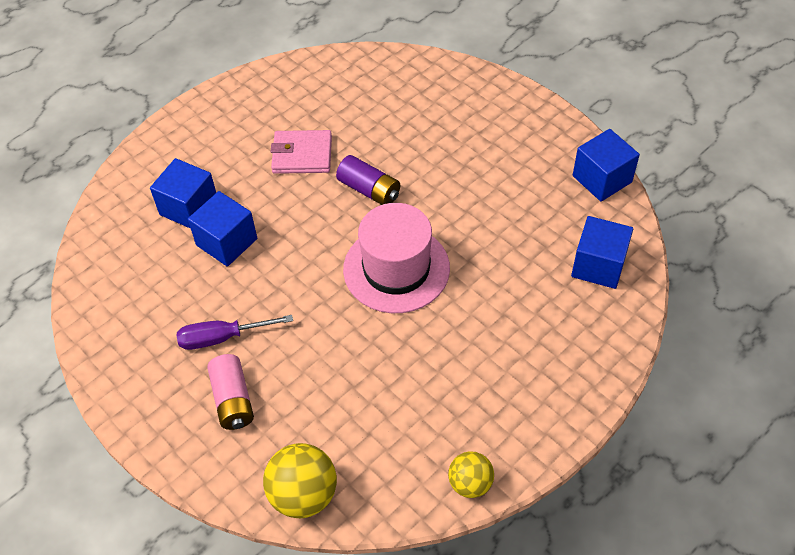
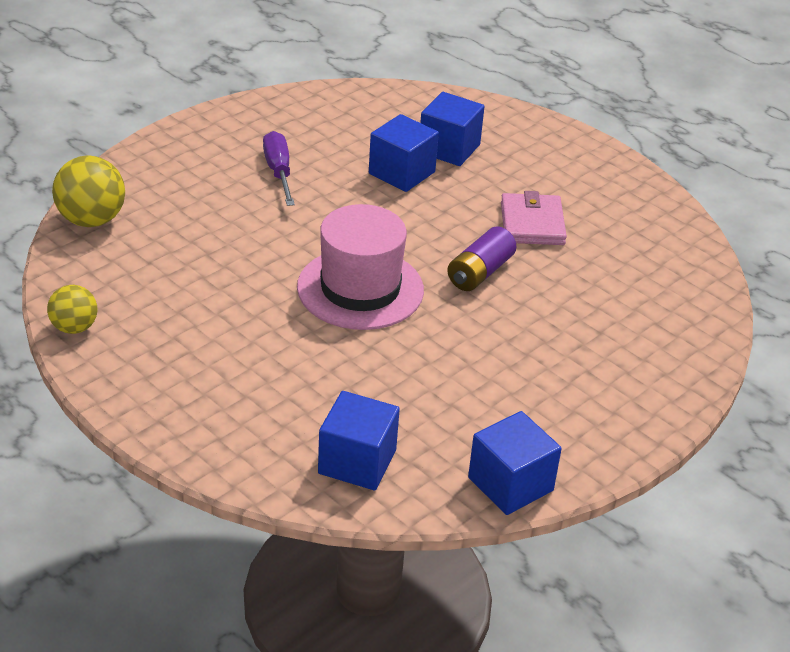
camera: 85 degrees right, 15 degrees down
pink battery [207,354,254,430] -> none

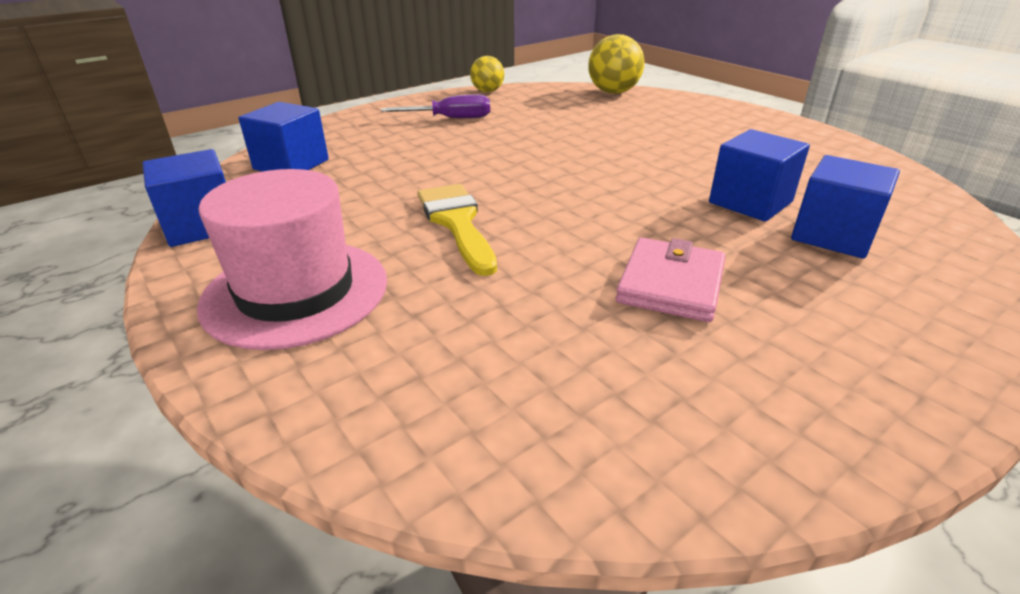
camera: 100 degrees right, 5 degrees down
purple screwdriver [263,131,295,206] -> purple screwdriver moved to [381,94,490,118]
pink hat [297,204,424,330] -> pink hat moved to [197,169,387,350]
purple battery [447,226,517,291] -> none
pink wallet [501,191,567,245] -> pink wallet turned 75 degrees counterclockwise [616,238,725,322]
none -> yellow brush [417,184,497,276]

